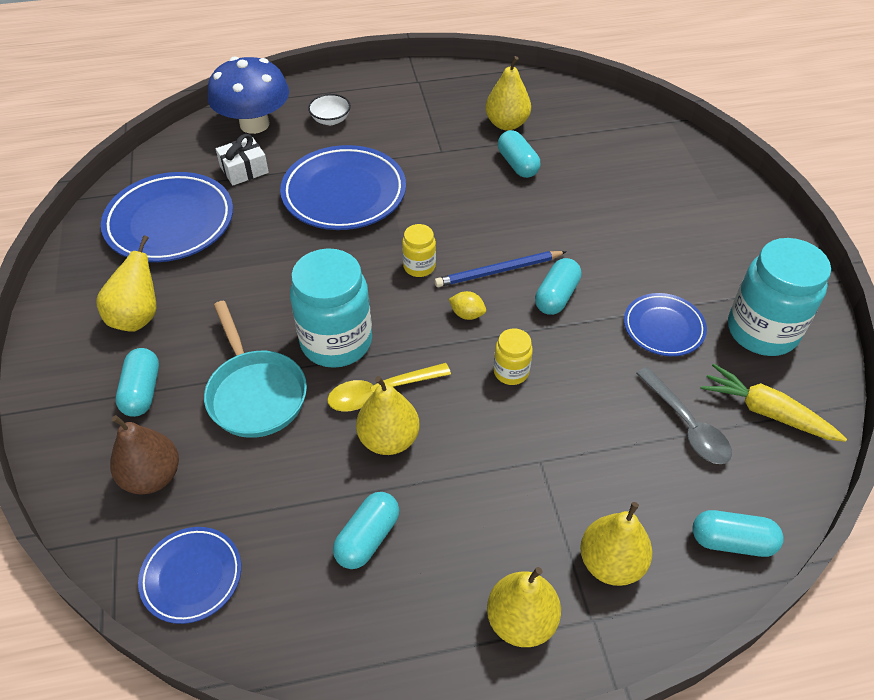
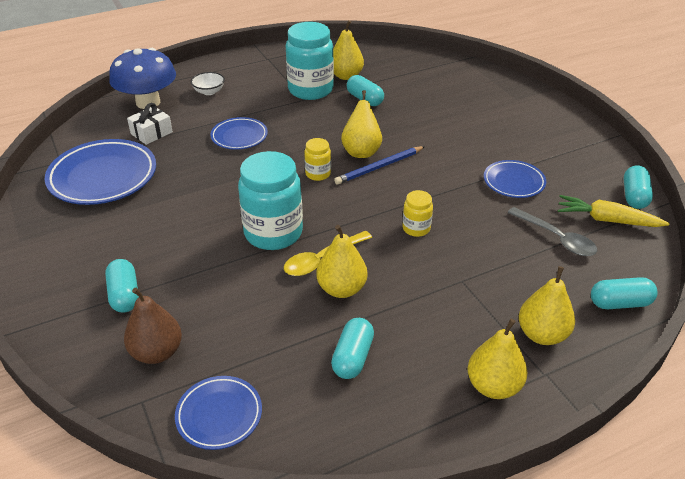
camera: 15 degrees left, 10 degrees down
yellow pear [96,235,157,332] -> yellow pear moved to [341,90,382,158]
turquoise pan [204,301,307,438] -> none
blue plate [280,145,406,230] -> blue plate [210,117,268,150], size x0.57
yellow lemon [449,291,486,320] -> none
turquoise capsule [535,258,581,315] -> turquoise capsule moved to [624,165,653,209]
turquoise jar [728,238,831,356] -> turquoise jar moved to [286,22,334,100]

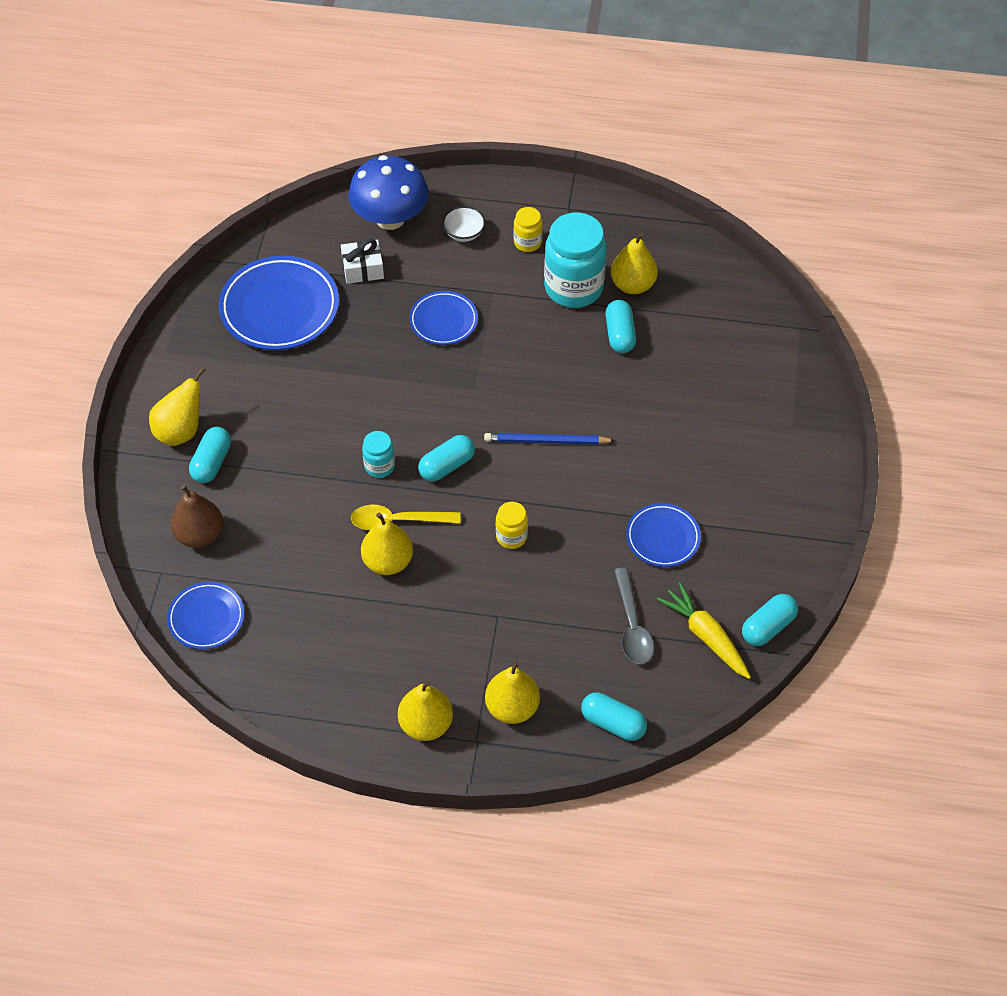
camera: 35 degrees right, 15 degrees up
turquoise jar [238,151,303,250] -> turquoise jar [362,431,395,478], size x0.48
yellow jar [304,138,331,181] -> yellow jar moved to [513,207,543,252]
turquoise capsule [331,318,374,379] -> turquoise capsule moved to [418,435,475,481]
yellow pear [341,90,382,158] -> yellow pear moved to [149,367,205,446]

